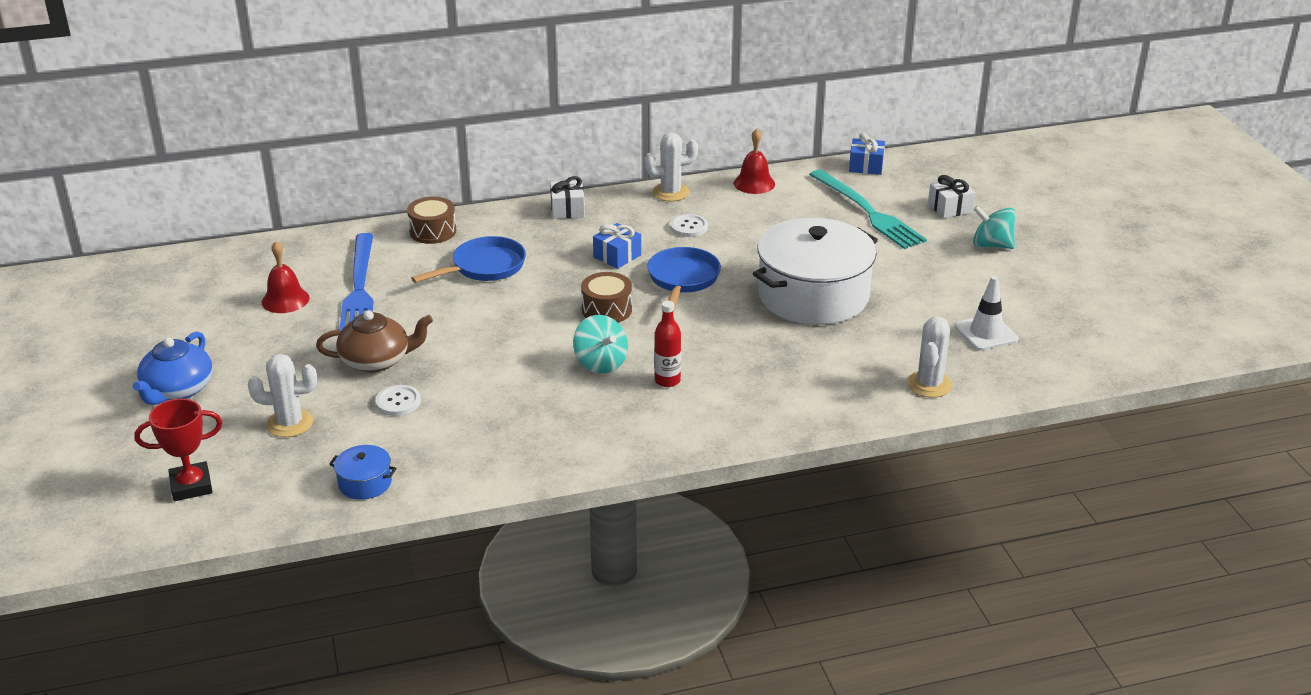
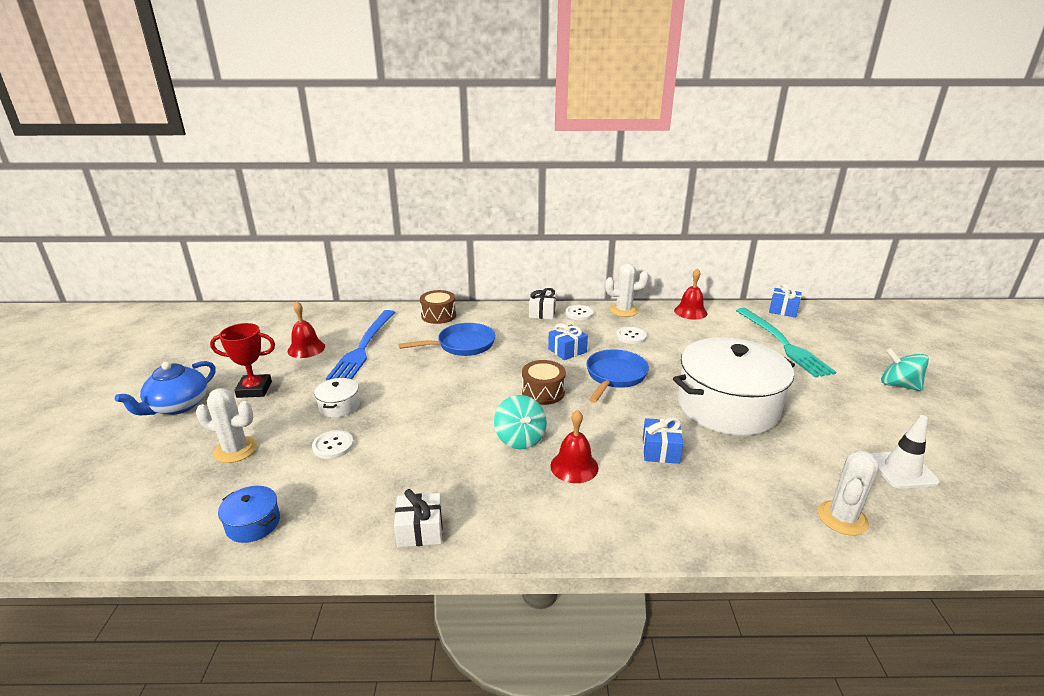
camera: 15 degrees right, 5 degrees down
red trophy [134,398,223,501] -> red trophy moved to [210,323,275,398]
brown teapot [316,310,433,373] -> white pot [314,378,360,418]
red bottle [654,301,681,387] -> red bell [550,410,599,483]
white gift [928,175,976,218] -> white gift moved to [394,489,442,547]
none -> white button [565,305,594,320]
none -> blue gift [643,417,683,464]

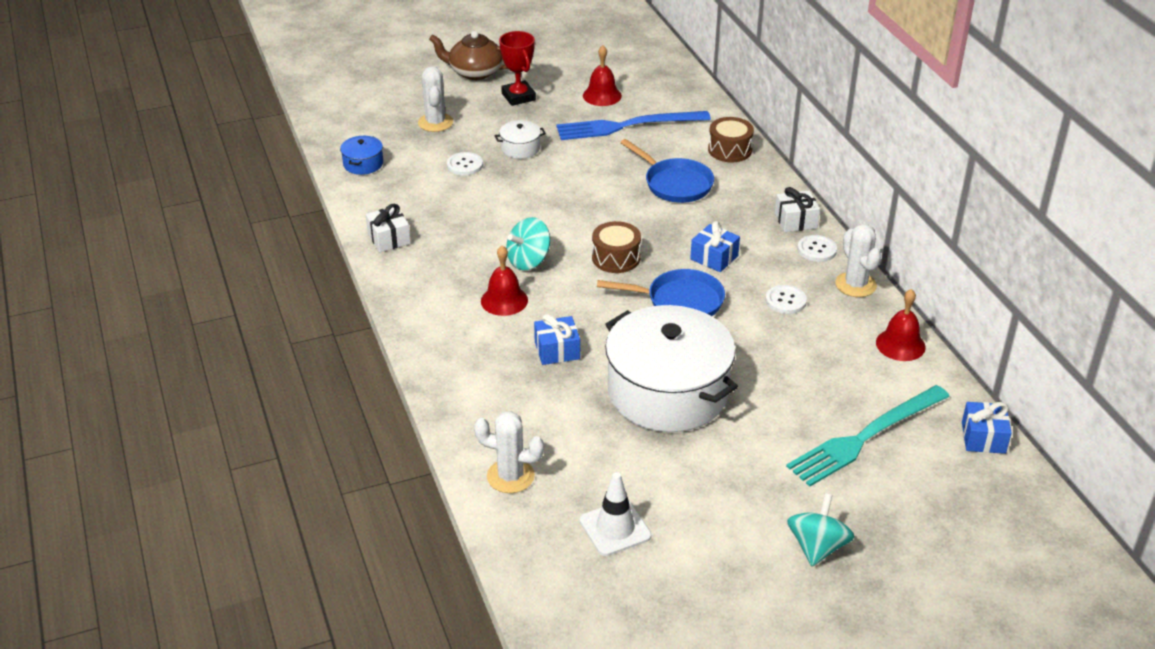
camera: 70 degrees right, 10 degrees up
blue teapot [115,361,216,415] -> brown teapot [429,31,508,80]

